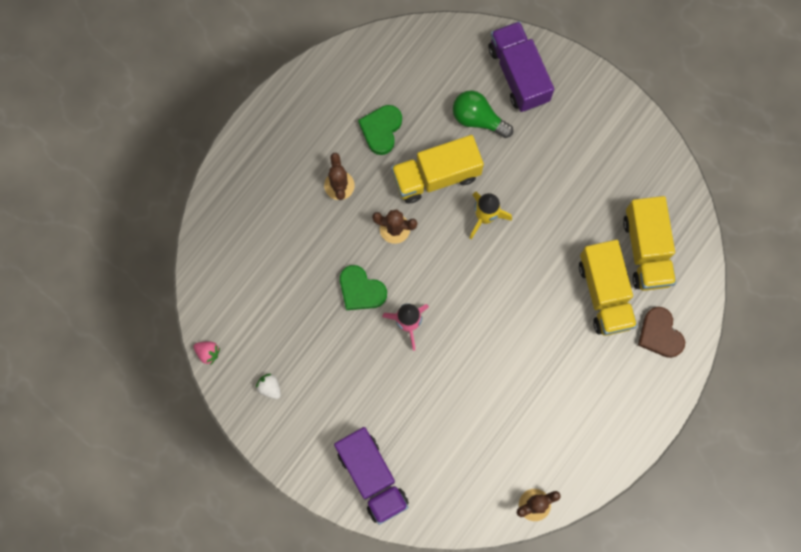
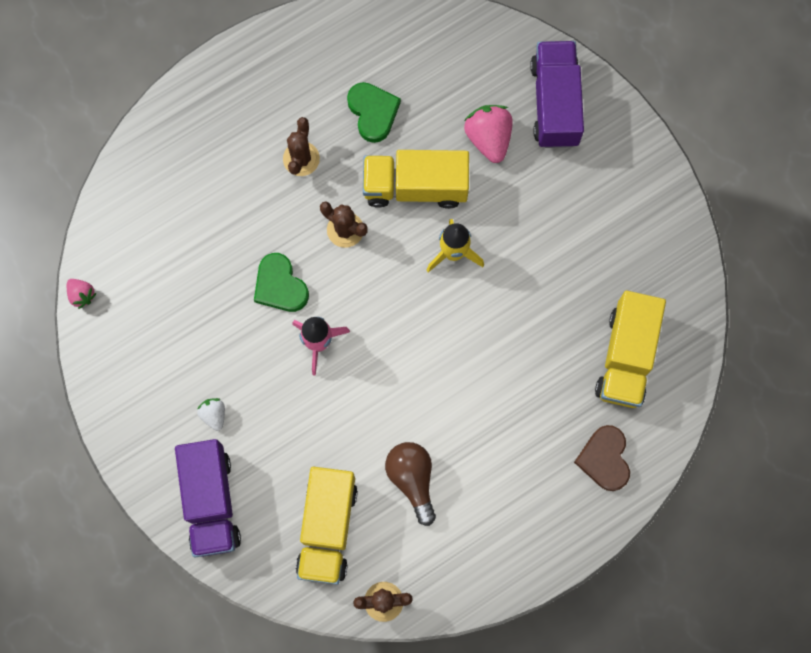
camera: 20 degrees right, 0 degrees up
white strawberry [256,373,281,399] -> white strawberry moved to [197,398,225,431]
green heart [358,105,402,155] -> green heart turned 120 degrees clockwise [347,82,401,143]
green light bulb [453,91,513,138] -> pink strawberry [464,105,513,163]
yellow truck [579,240,637,336] -> yellow truck moved to [296,467,358,585]
none -> brown light bulb [385,442,436,526]

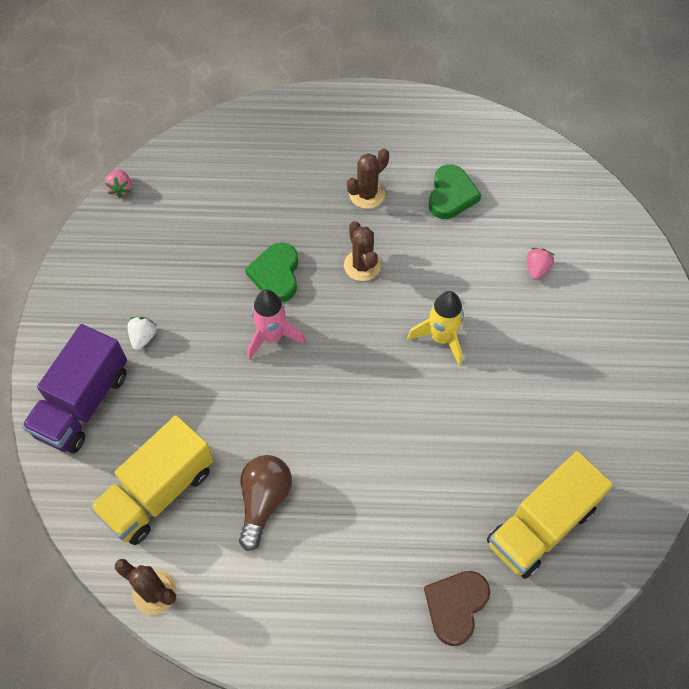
camera: 35 degrees right, 15 degrees down
yellow truck [363,150,469,209] -> none
pink strawberry [464,105,513,163] -> pink strawberry [527,248,554,280], size x0.55
purple truck [530,41,584,148] -> none

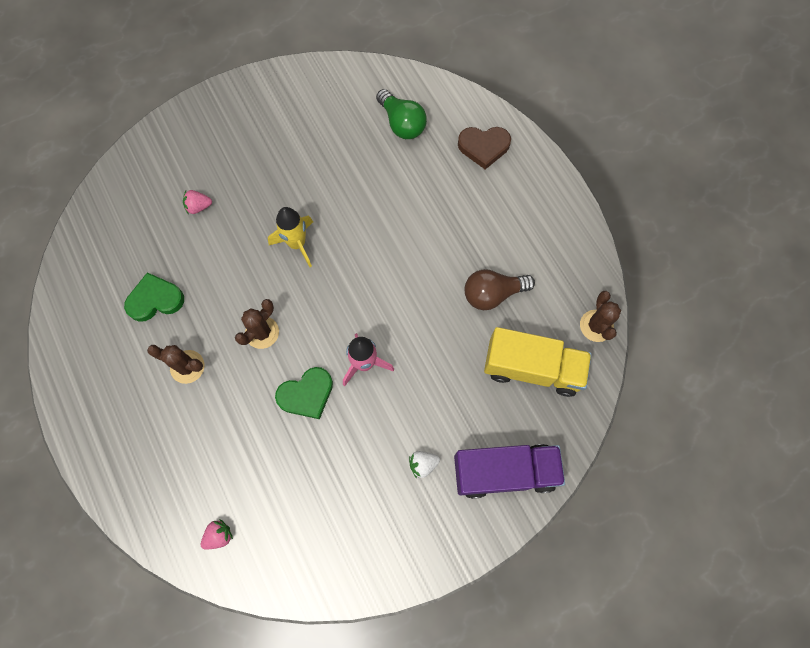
camera: 120 degrees left, 10 degrees up
pink strawberry [105,169,132,198] -> pink strawberry moved to [201,519,233,550]
yellow truck [487,451,613,579] -> green light bulb [376,89,427,139]

